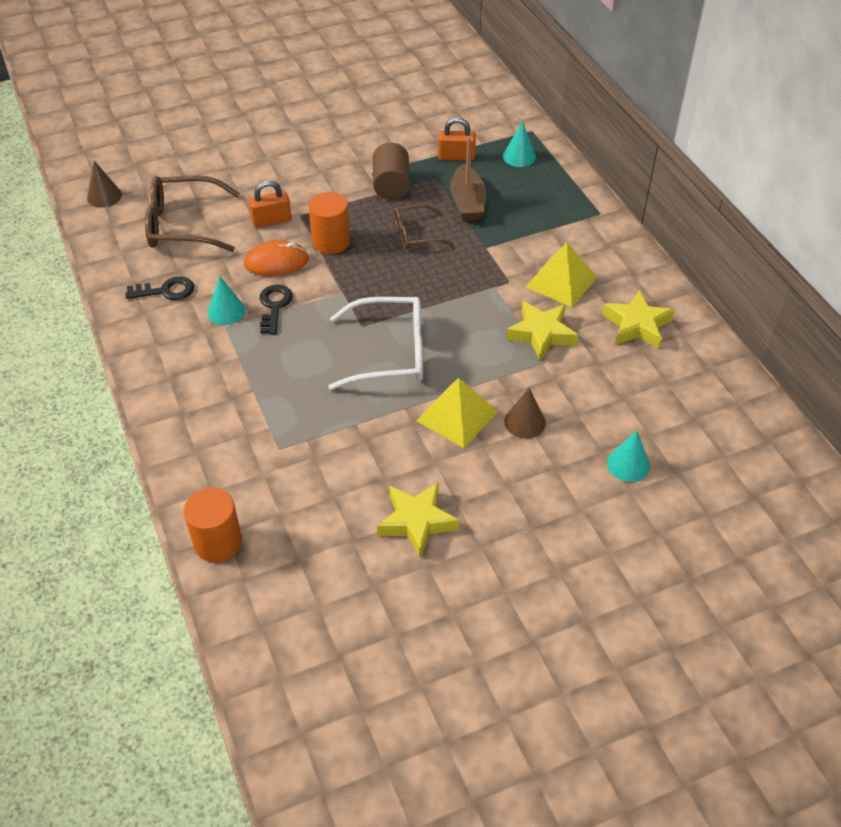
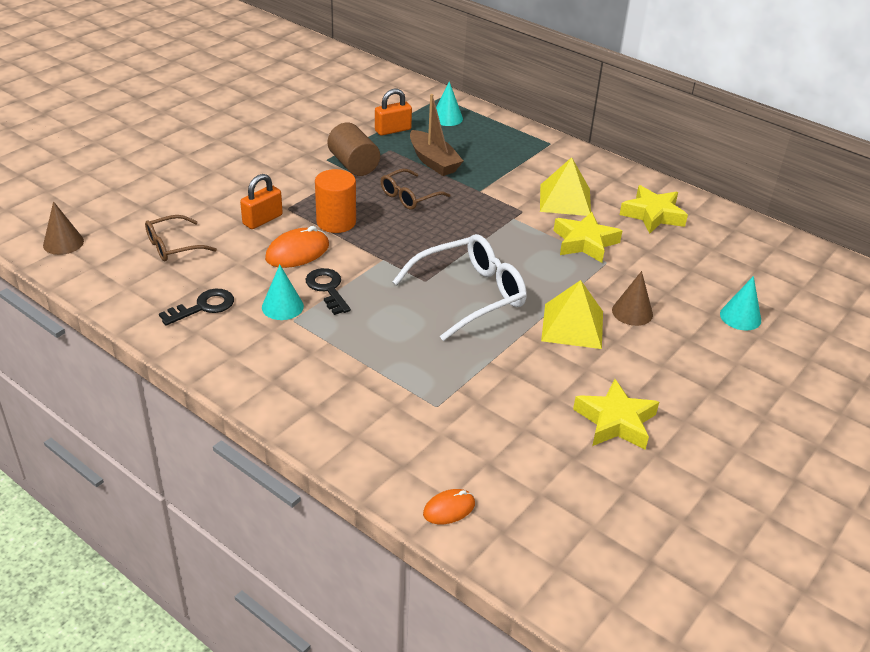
camera: 30 degrees left, 10 degrees down
brown glasses [145,175,240,252] -> brown glasses [145,215,217,261], size x0.59
orange cylinder [184,488,242,562] -> orange mouse [423,489,475,524]

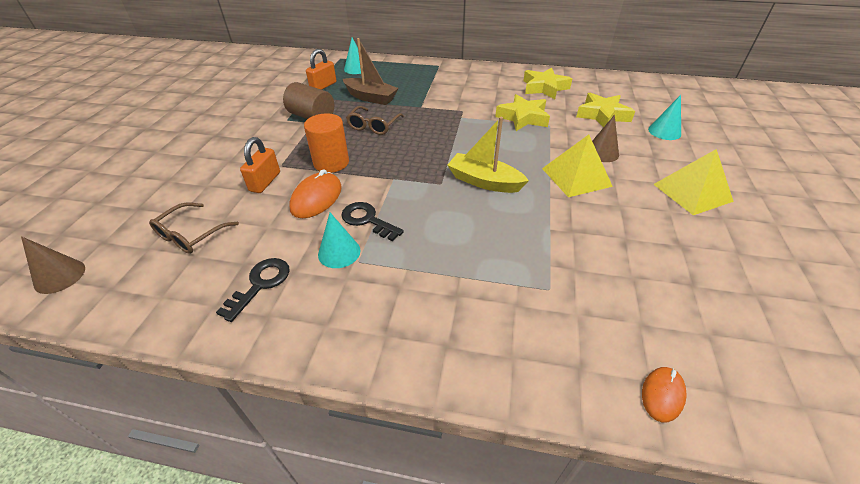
camera: 25 degrees left, 5 degrees up
white glasses [393,234,527,341] -> yellow boat [447,117,529,193]
yellow pyramid [540,157,591,216] -> yellow pyramid moved to [653,149,734,215]
yellow star [573,379,659,450] -> yellow star moved to [576,93,635,128]

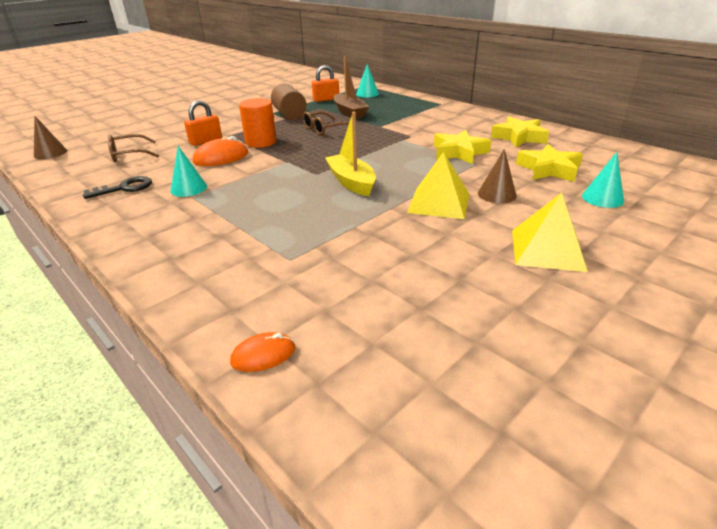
camera: 35 degrees right, 10 degrees down
black key [341,202,404,241] -> none

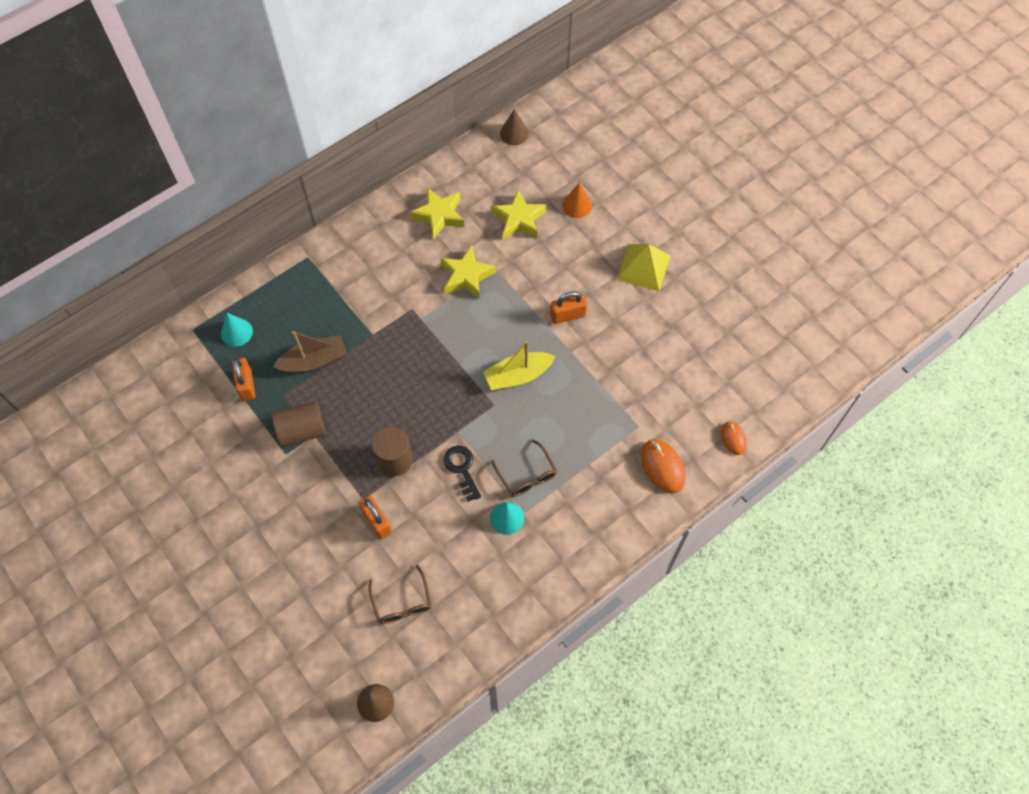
camera: 85 degrees left, 30 degrees up
black key [83,176,152,199] -> black key moved to [443,446,481,502]
orange mouse [193,136,248,166] -> orange mouse moved to [641,439,685,493]
orange cylinder [239,98,277,148] -> brown cylinder [372,426,413,476]
brown glasses [302,111,349,135] -> brown glasses moved to [491,439,557,497]
yellow pyramid [407,152,469,219] -> orange padlock [550,291,587,324]
brown cone [478,149,517,203] -> brown cone moved to [500,109,529,145]
turquoise cone [582,152,624,208] -> orange cone [562,182,592,218]

